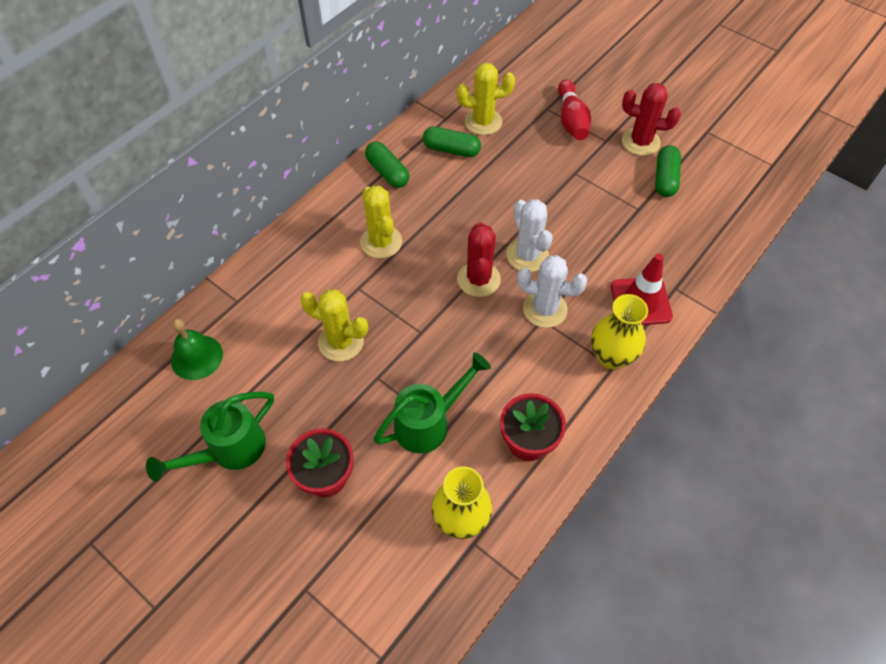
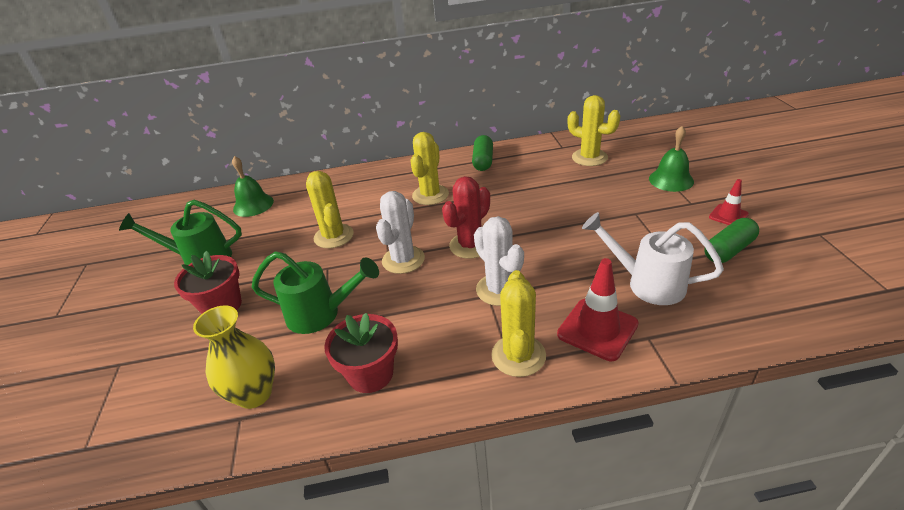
camera: 45 degrees right, 20 degrees down
green capsule [423,127,481,157] -> none
white cactus [506,199,552,272] -> white cactus moved to [376,191,425,274]
red bowling pin [558,80,591,140] -> green bell [649,126,694,192]
yellow vase [591,294,648,369] -> yellow cactus [491,270,546,377]
red cactus [622,83,681,156] -> red traffic cone [709,179,749,225]
none -> white watering can [582,212,724,305]

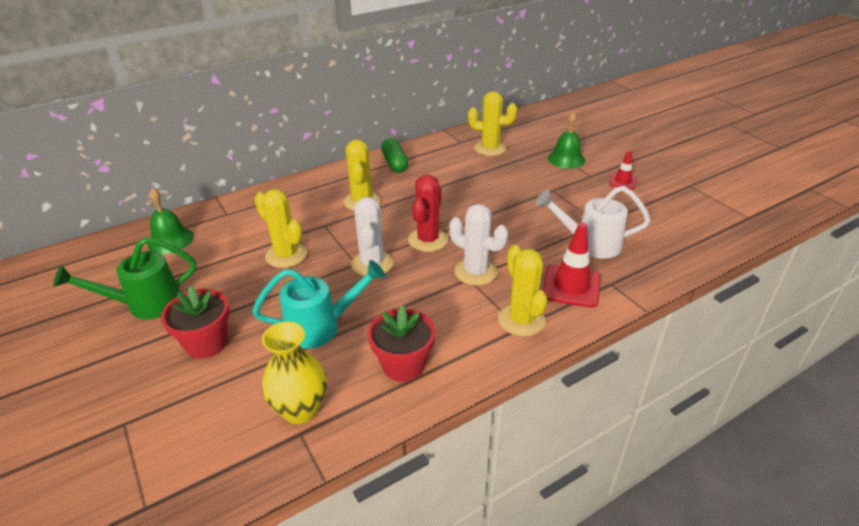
camera: 25 degrees left, 0 degrees up
green watering can [252,251,379,334] -> turquoise watering can [252,260,385,349]
green capsule [704,218,759,263] -> none

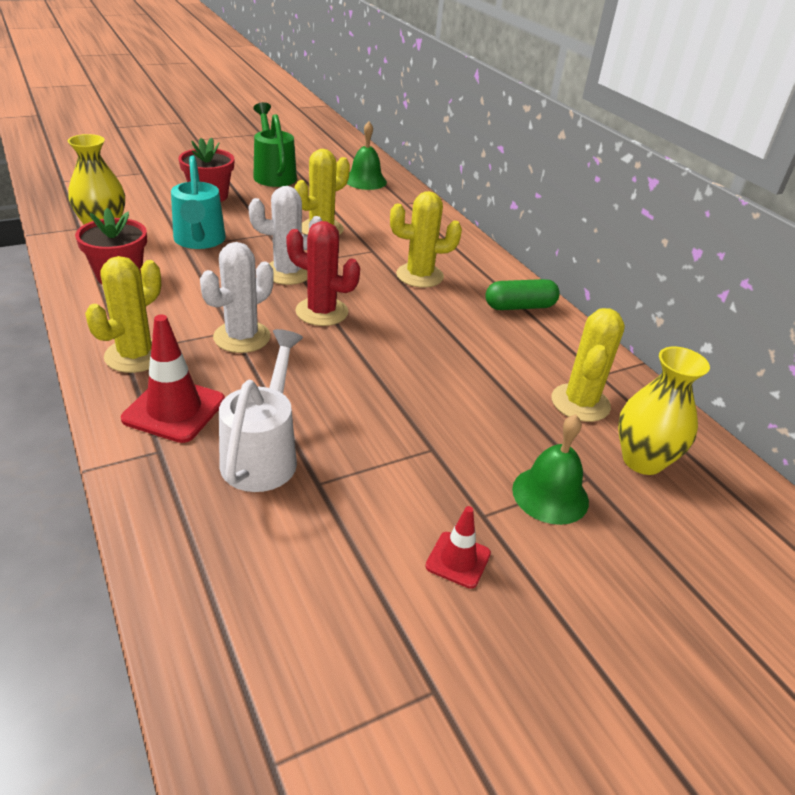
camera: 90 degrees right, 0 degrees up
yellow cactus [498,245,548,336] -> yellow cactus turned 45 degrees counterclockwise [85,256,161,373]
none -> yellow vase [618,347,710,475]

